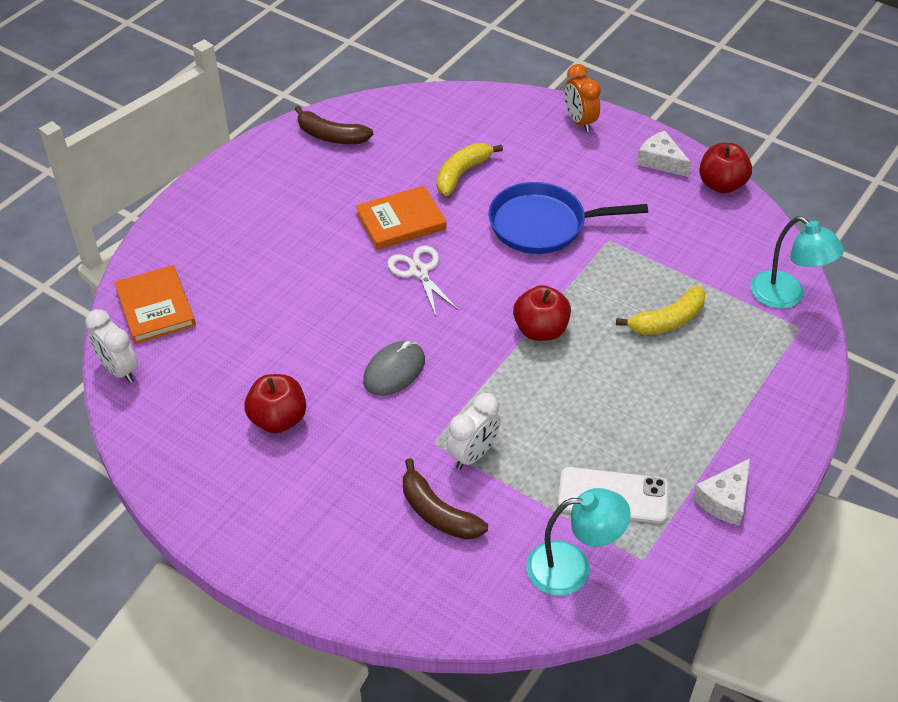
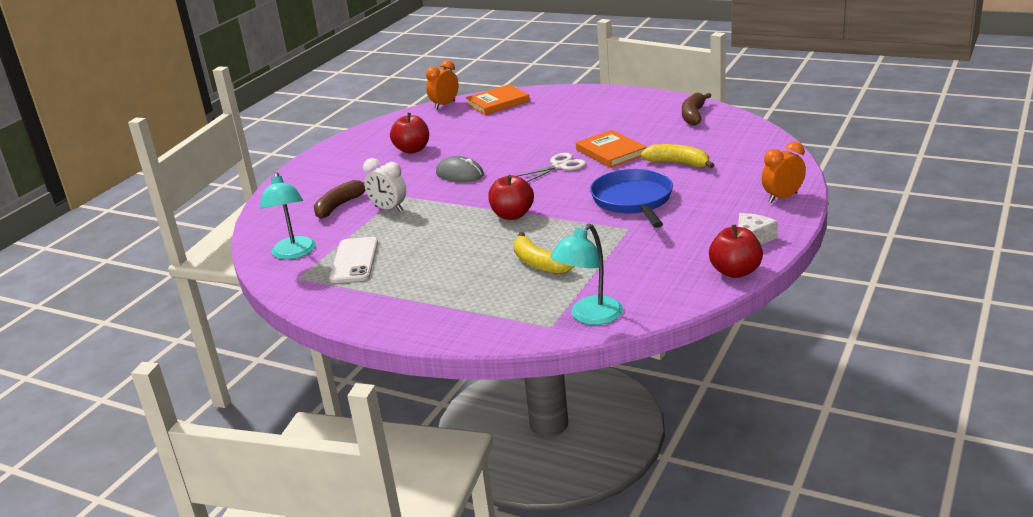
camera: 85 degrees right, 20 degrees down
white clock [85,309,138,383] -> orange clock [426,60,459,110]
white cheese [693,458,750,526] -> none

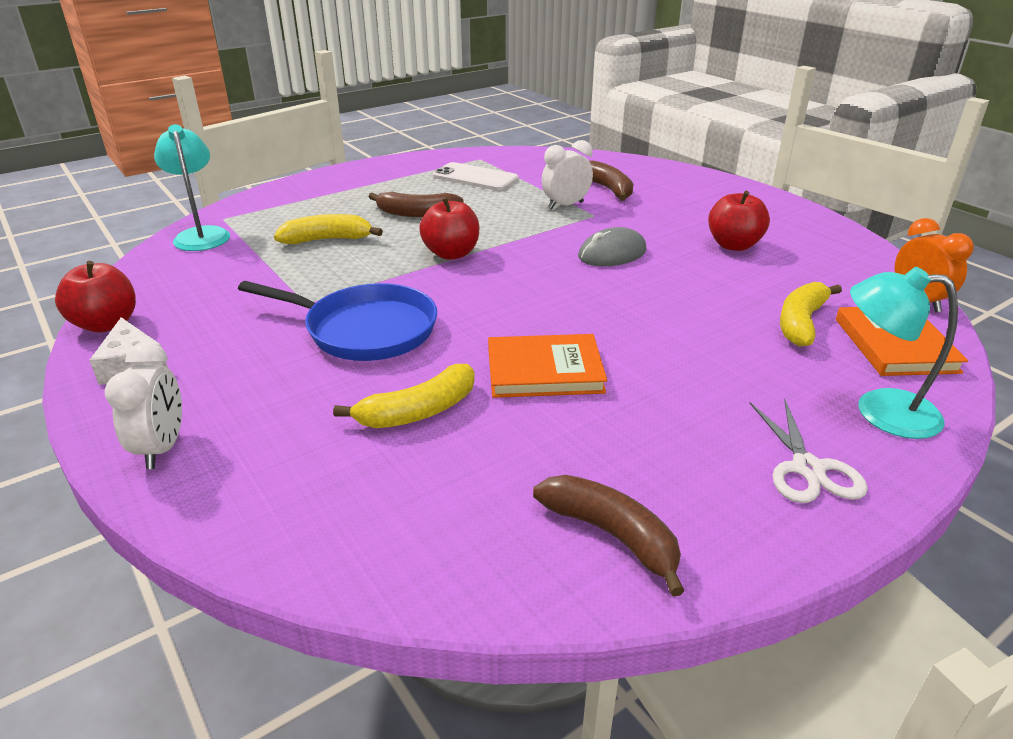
camera: 115 degrees right, 5 degrees up
turquoise lamp [260,172,316,260] -> turquoise lamp moved to [850,267,958,439]
white scissors [517,153,586,182] -> white scissors moved to [750,399,868,503]
orange clock [762,142,806,203] -> white clock [105,342,182,469]
none -> brown banana [369,192,463,217]
none -> yellow banana [780,282,842,347]

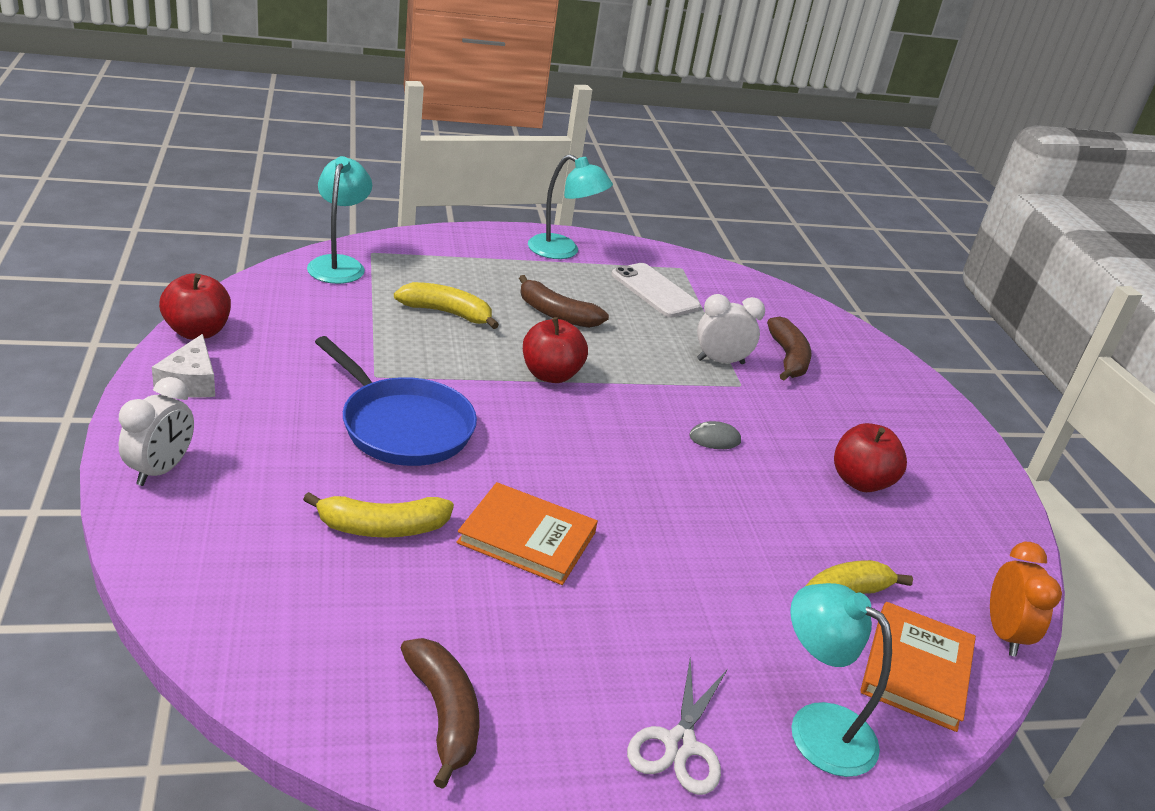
camera: 20 degrees right, 0 degrees up
grey mouse [578,227,647,266] -> grey mouse [689,421,741,449], size x0.61
none -> turquoise lamp [528,154,613,259]

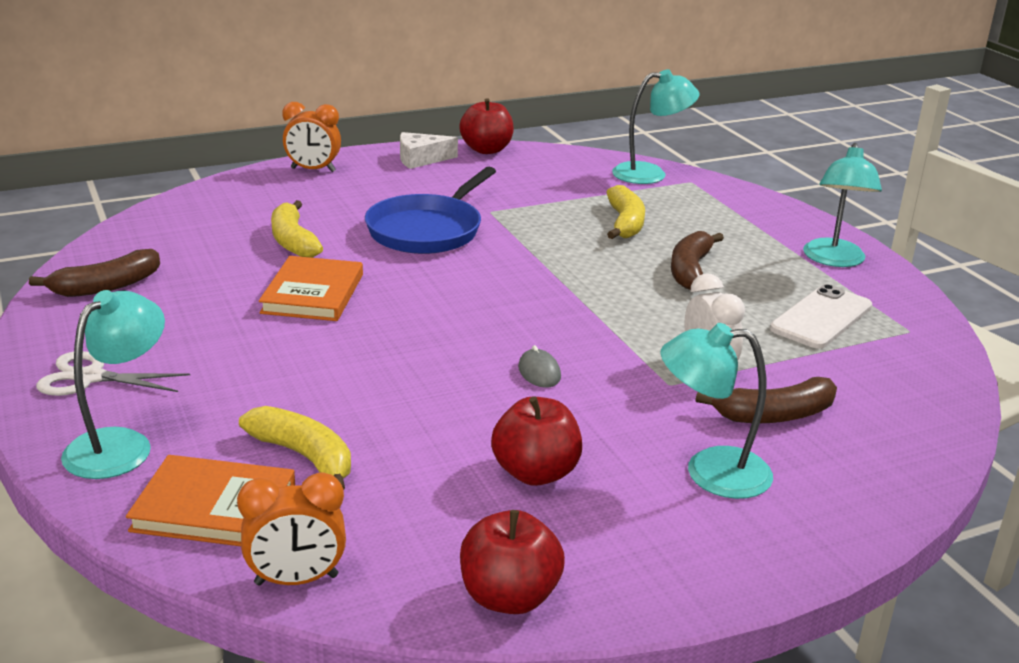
camera: 80 degrees right, 5 degrees down
white clock [119,377,194,486] -> orange clock [282,102,341,172]
red apple [523,317,588,383] -> red apple moved to [460,510,565,614]
none -> turquoise lamp [660,323,773,499]

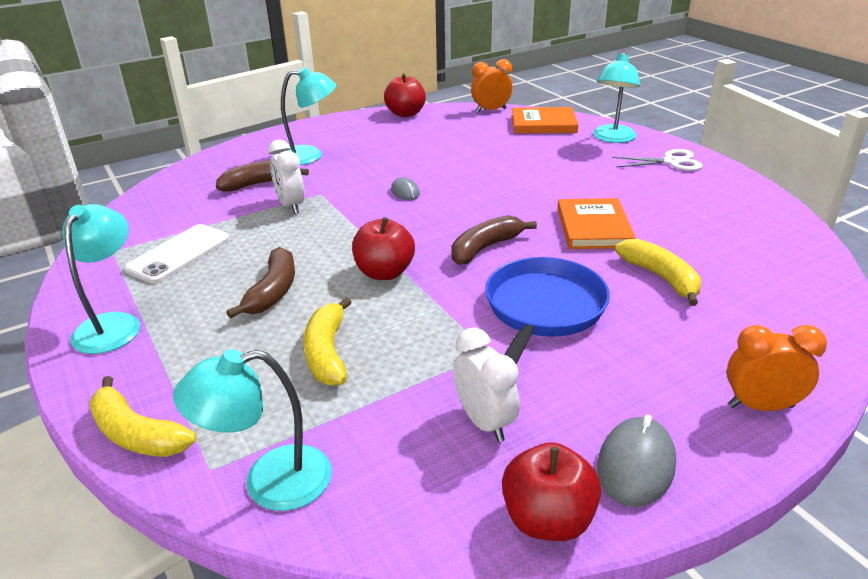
camera: 175 degrees right, 5 degrees up
brown banana [29,249,160,297] -> brown banana moved to [452,215,537,265]
yellow banana [239,406,351,491] -> yellow banana moved to [89,376,196,457]
white cheese [400,132,458,169] -> grey mouse [597,415,676,507]
red apple [491,396,582,486] -> red apple moved to [352,217,415,280]
none -> white clock [453,327,520,442]

